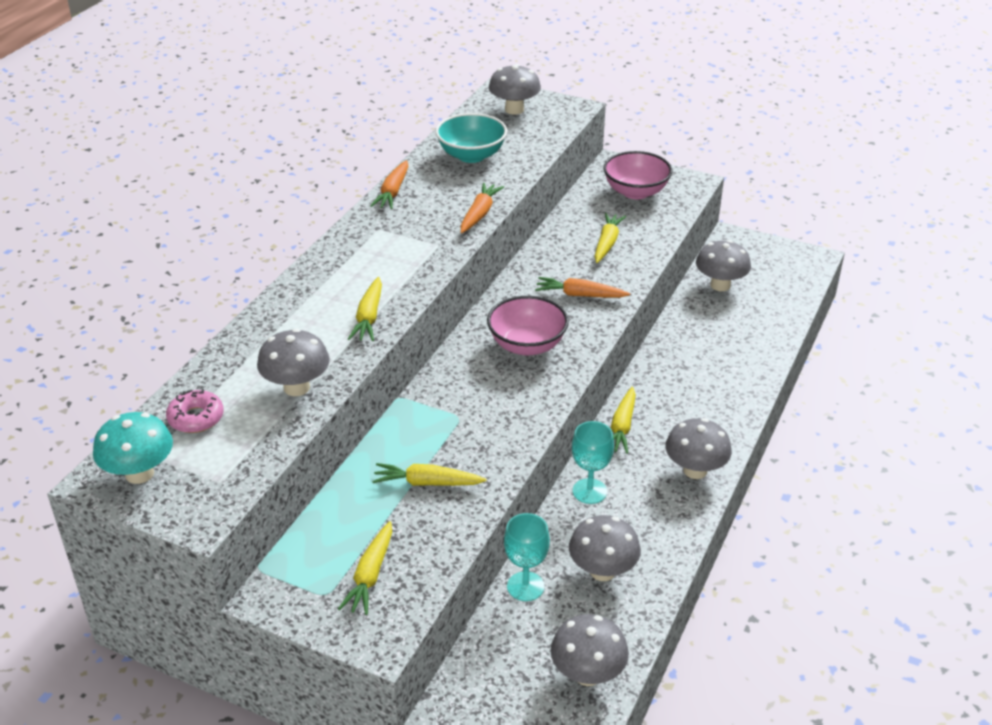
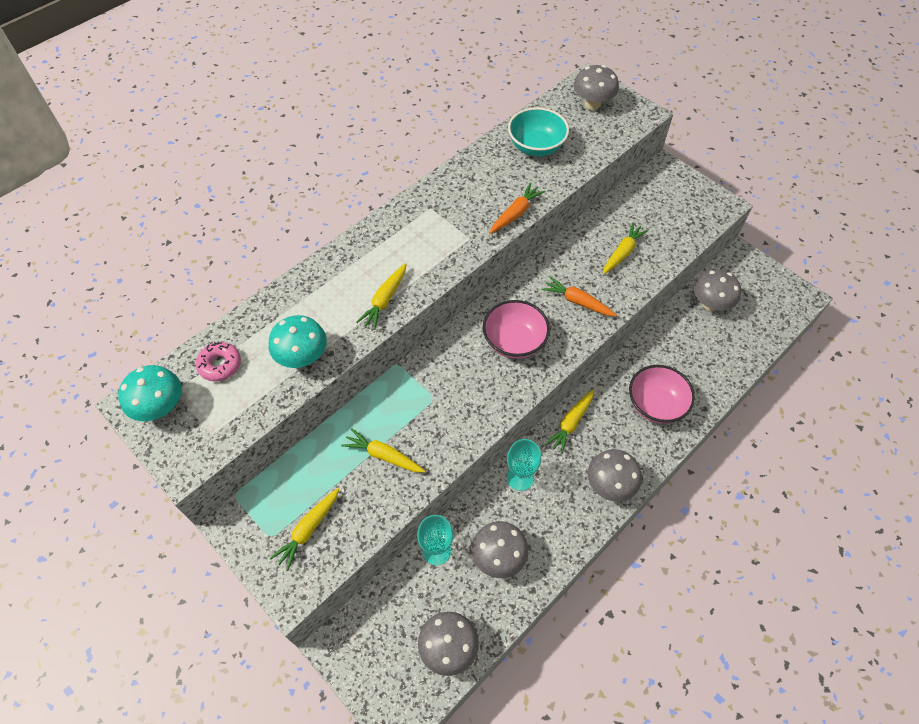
camera: 20 degrees right, 20 degrees up
grey mushroom [257,329,330,396] -> turquoise mushroom [269,315,327,368]
orange carrot [370,160,408,209] -> none
pink bowl [603,151,672,199] -> pink bowl moved to [629,365,695,424]

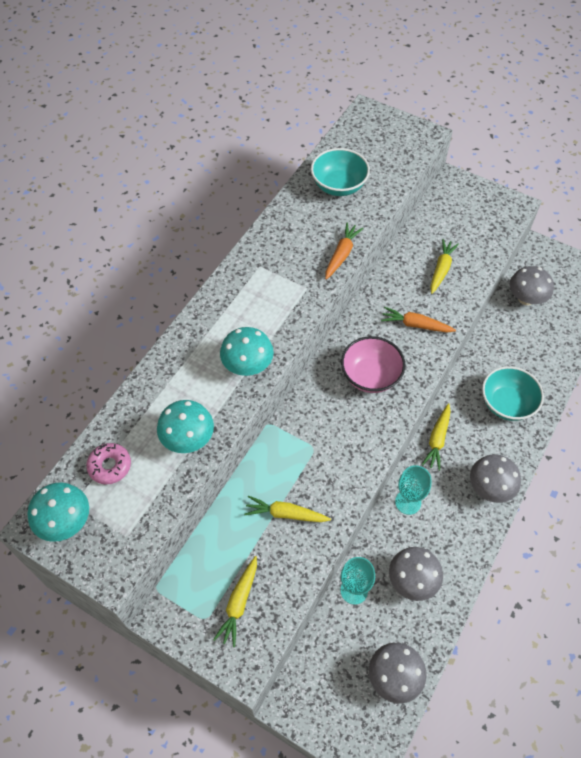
camera: 15 degrees left, 0 degrees up
yellow carrot [356,263,406,330] -> turquoise mushroom [220,327,274,376]
grey mushroom [573,65,619,110] -> none
pink bowl [629,365,695,424] -> turquoise bowl [482,366,544,421]

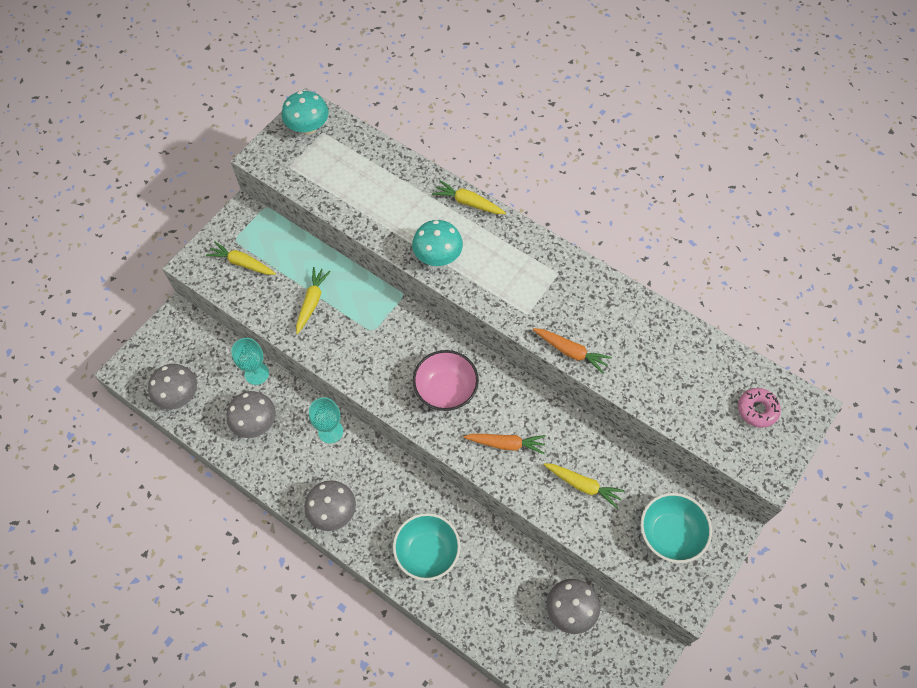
camera: 95 degrees right, 5 degrees up
pink donut [86,443,131,484] -> pink donut moved to [738,388,781,428]
turquoise mushroom [157,400,214,453] -> none
turquoise bowl [311,148,370,196] -> turquoise bowl moved to [641,493,712,563]
orange carrot [381,307,456,333] -> orange carrot turned 75 degrees clockwise [463,434,546,454]
yellow carrot [422,403,451,471] -> yellow carrot moved to [432,180,506,214]

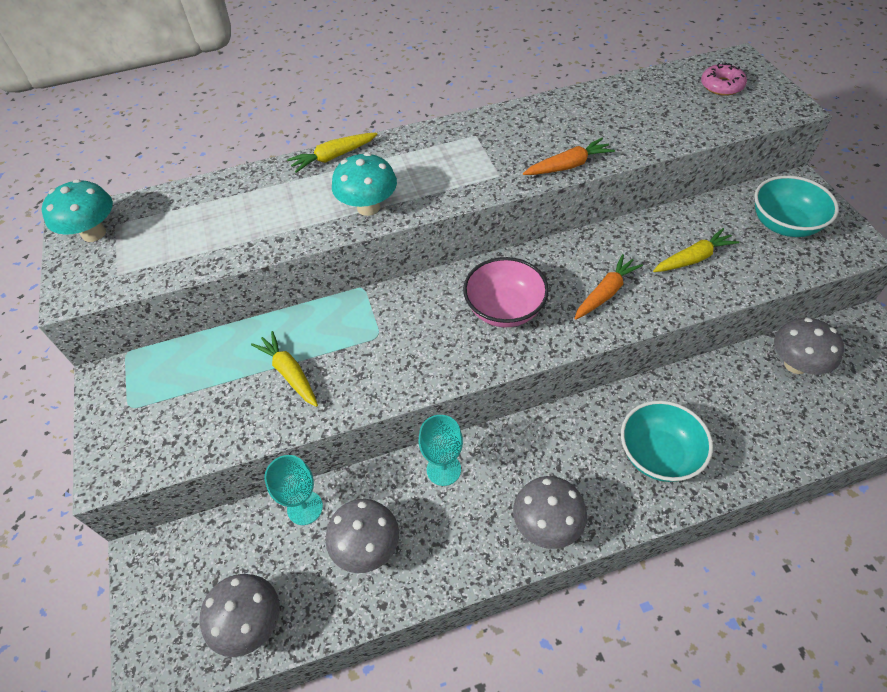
camera: 50 degrees left, 10 degrees down
yellow carrot [206,241,276,275] -> none

